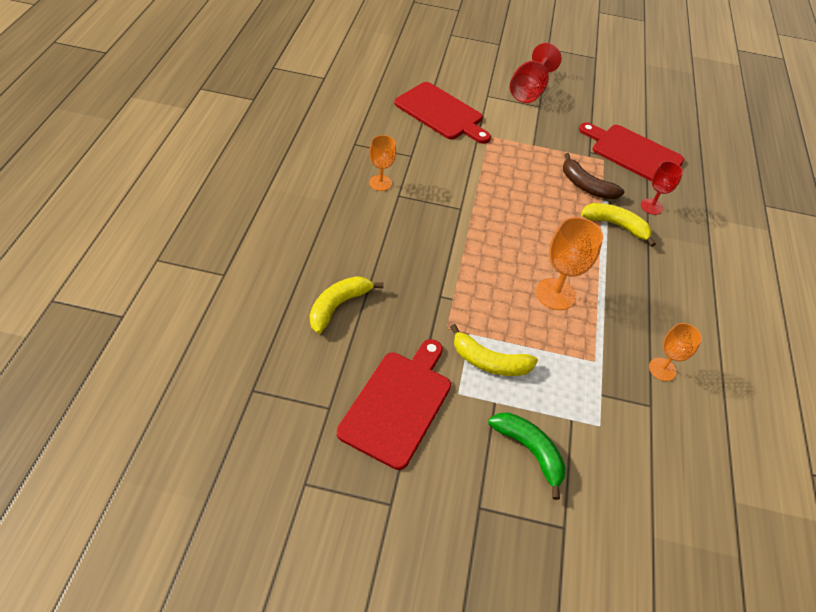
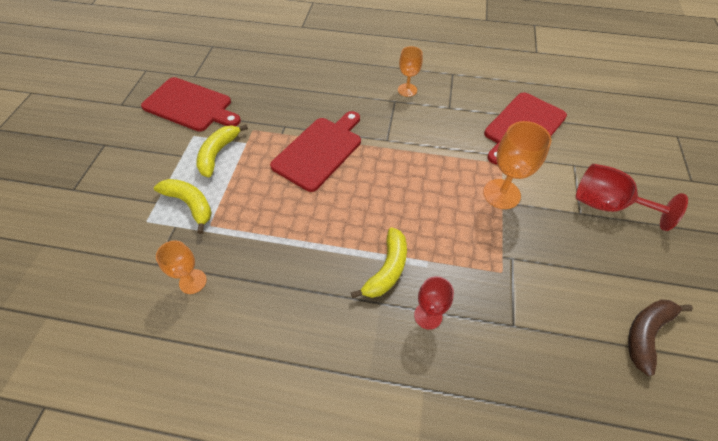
camera: 95 degrees right, 5 degrees up
yellow banana [310,276,383,334] -> yellow banana moved to [154,179,212,234]
green banana [488,412,566,500] -> none
orange goblet [536,217,603,310] -> orange goblet moved to [483,121,552,209]
brown banana [563,153,624,200] -> brown banana moved to [628,300,693,376]
red cutting board [579,122,684,181] -> red cutting board moved to [270,111,361,192]

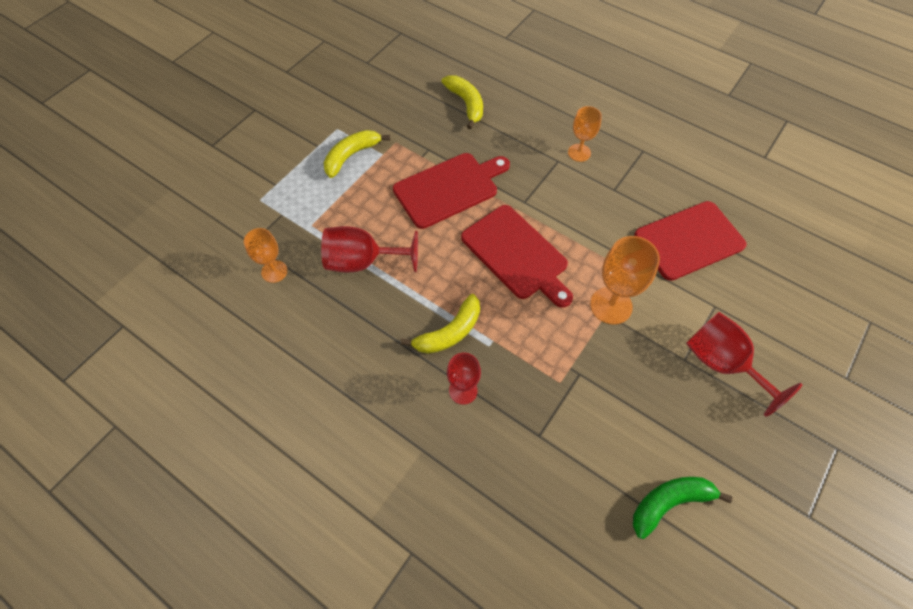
camera: 25 degrees right, 5 degrees up
red cutting board [141,77,241,132] -> red cutting board moved to [461,205,573,308]
yellow banana [154,179,212,234] -> yellow banana moved to [441,75,483,129]
brown banana [628,300,693,376] -> green banana [633,477,733,539]
none -> red goblet [321,226,418,273]

